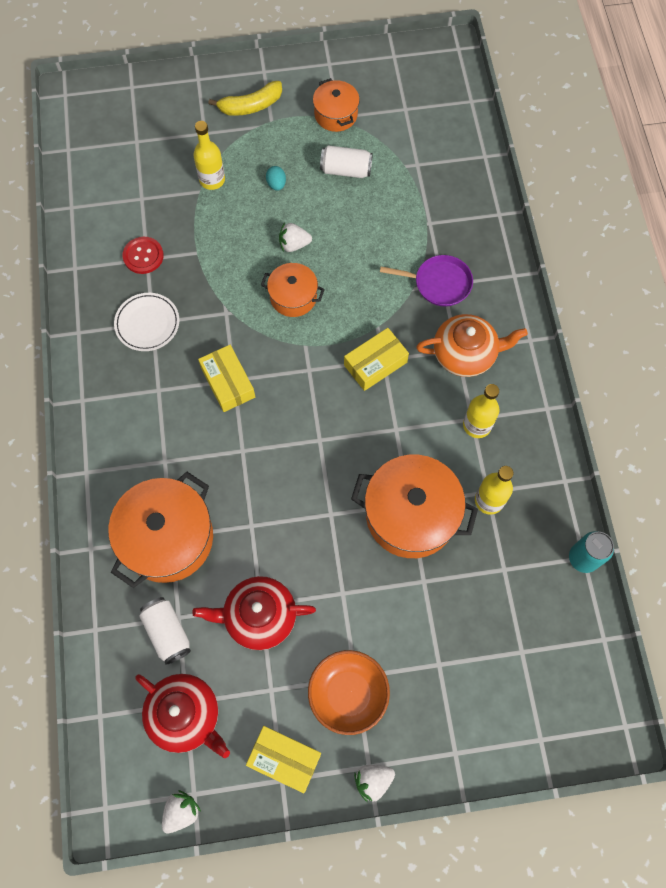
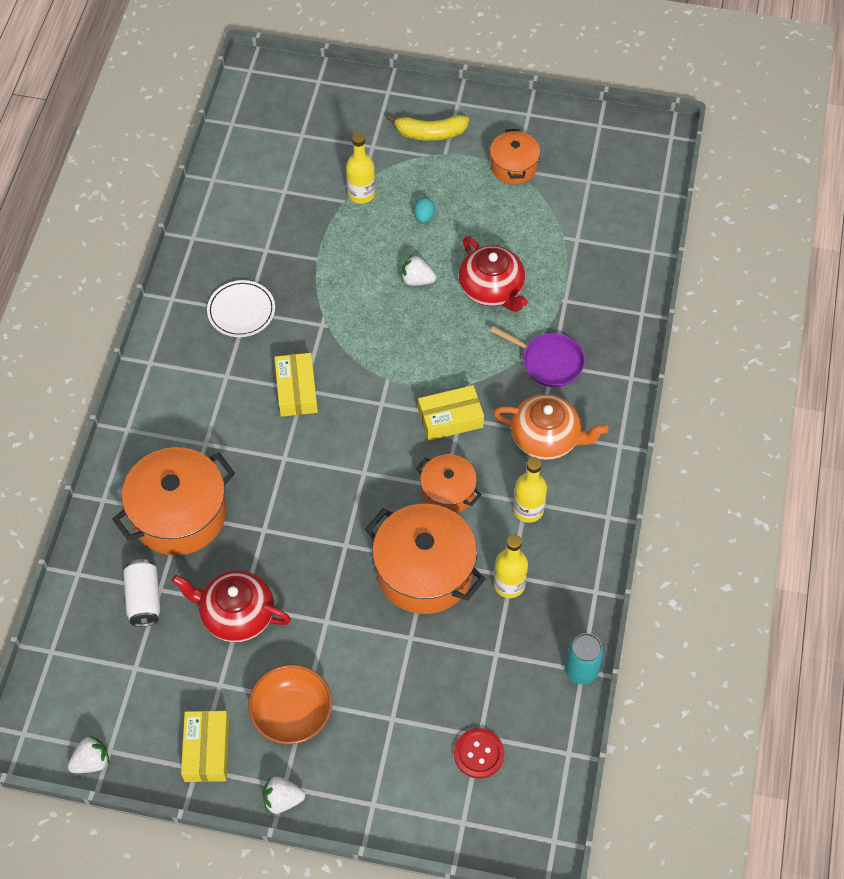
camera: 20 degrees right, 10 degrees down
red button [122,237,164,274] -> red button moved to [454,728,504,779]
red teapot [135,674,230,758] -> red teapot moved to [459,236,528,312]
yellow box [246,726,321,793] -> yellow box turned 45 degrees clockwise [181,711,229,782]
orange pot [261,263,325,317] -> orange pot moved to [416,454,482,513]
white can [320,145,373,178] -> none

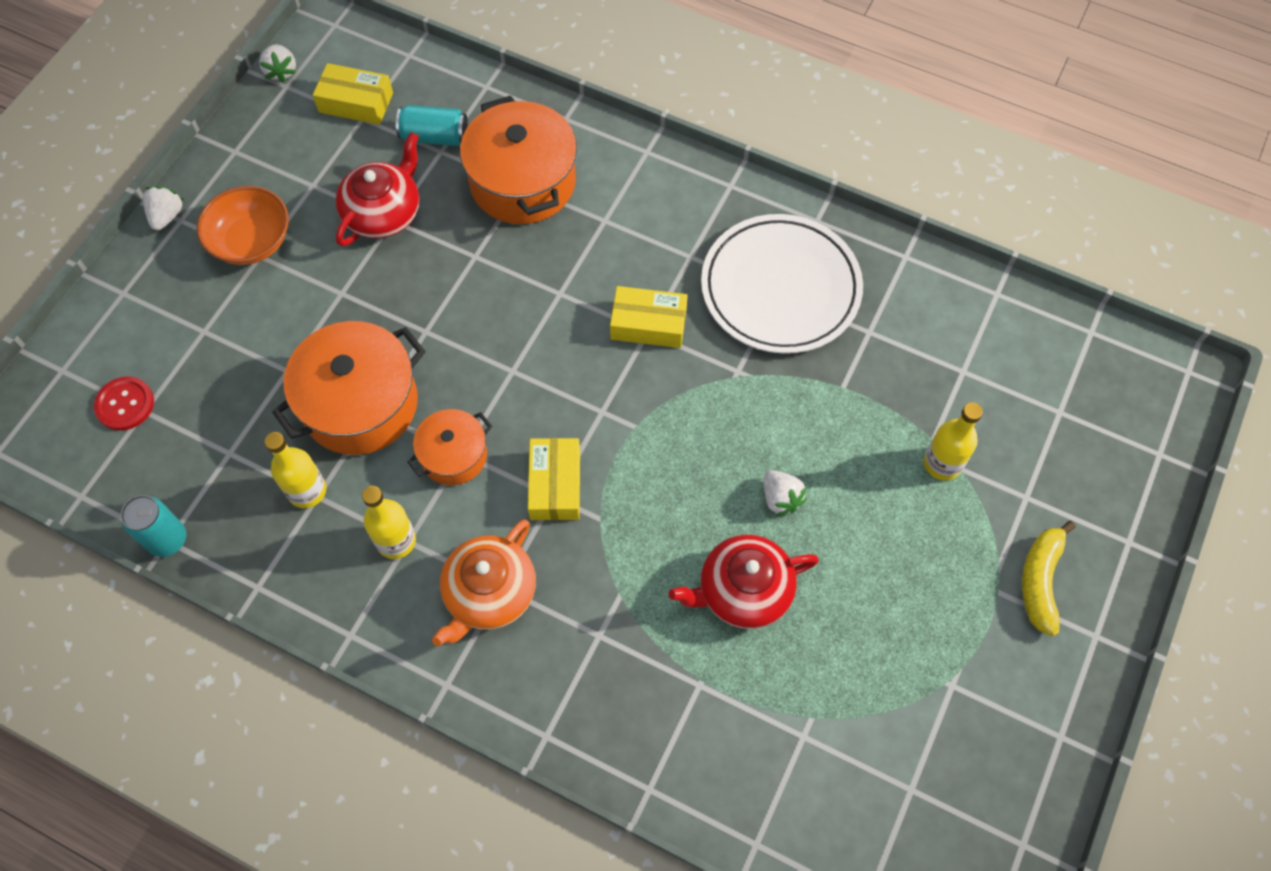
camera: 105 degrees right, 5 degrees up
white can [123,559,161,627] -> turquoise can [396,105,468,146]
yellow box [181,711,229,782] -> yellow box moved to [313,63,393,125]
white plate [207,280,275,337] -> white plate [701,214,863,354], size x1.87
white strawberry [401,254,436,286] -> white strawberry turned 120 degrees clockwise [764,470,807,516]
turquoise egg [414,198,435,223] -> none
orange pot [490,129,540,184] -> none
purple pan [490,326,585,387] -> none

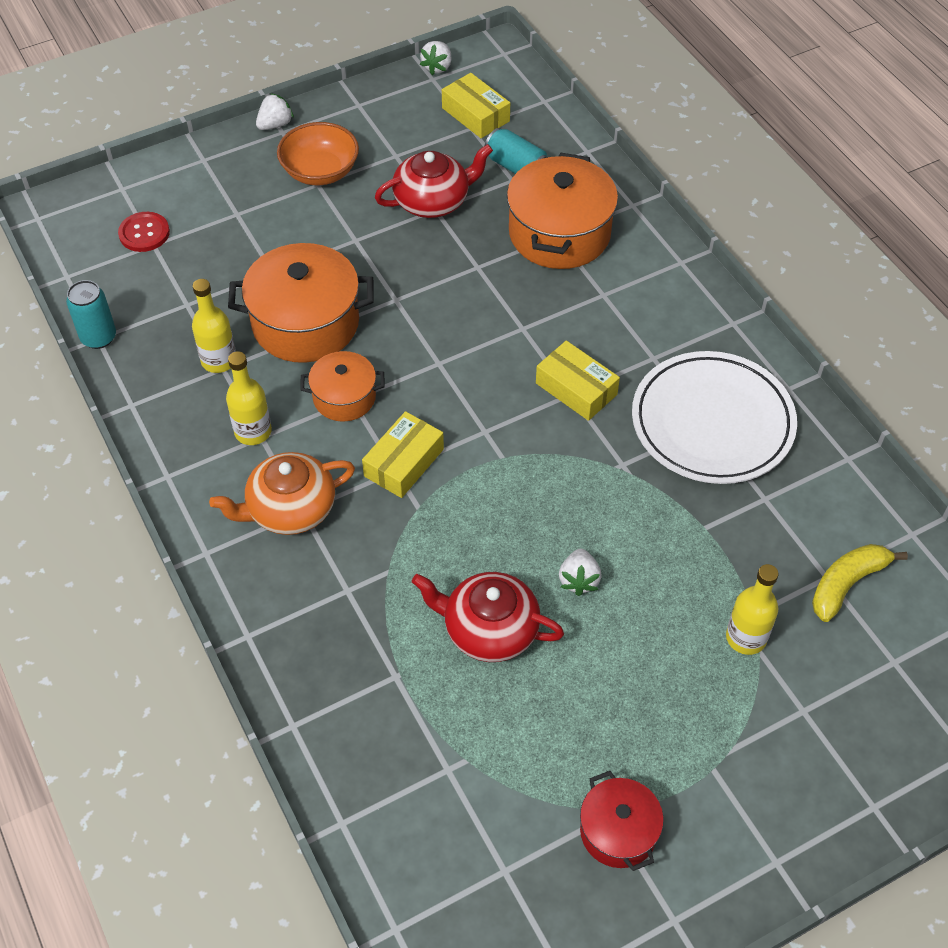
camera: 35 degrees right, 10 degrees down
yellow banana [1022,521,1076,636] -> yellow banana moved to [812,544,908,622]
none -> red pot [580,771,664,871]

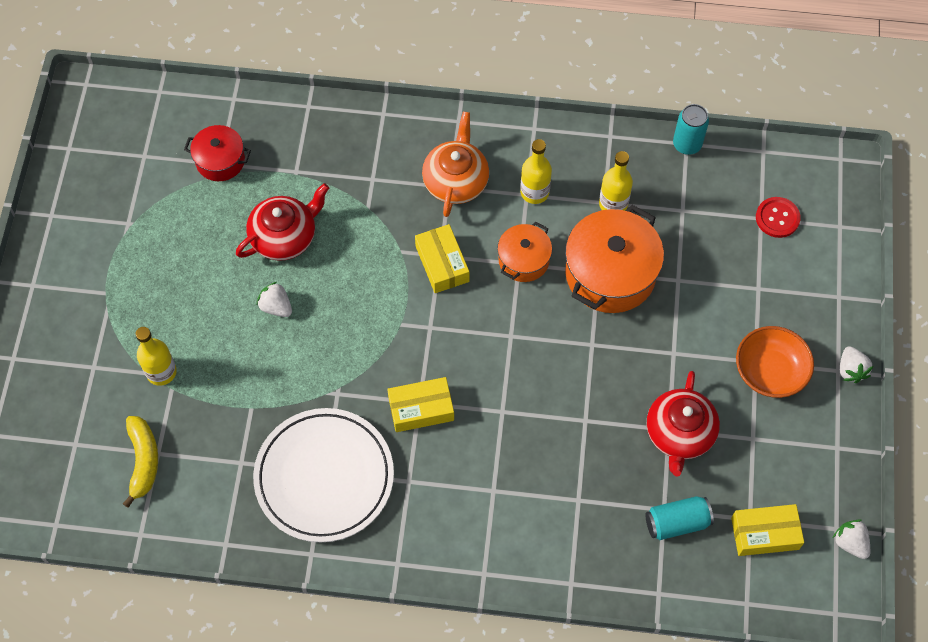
camera: 125 degrees right, 10 degrees up
orange pot [507,153,618,269] -> none
red pot [580,771,664,871] -> red pot moved to [184,125,251,181]

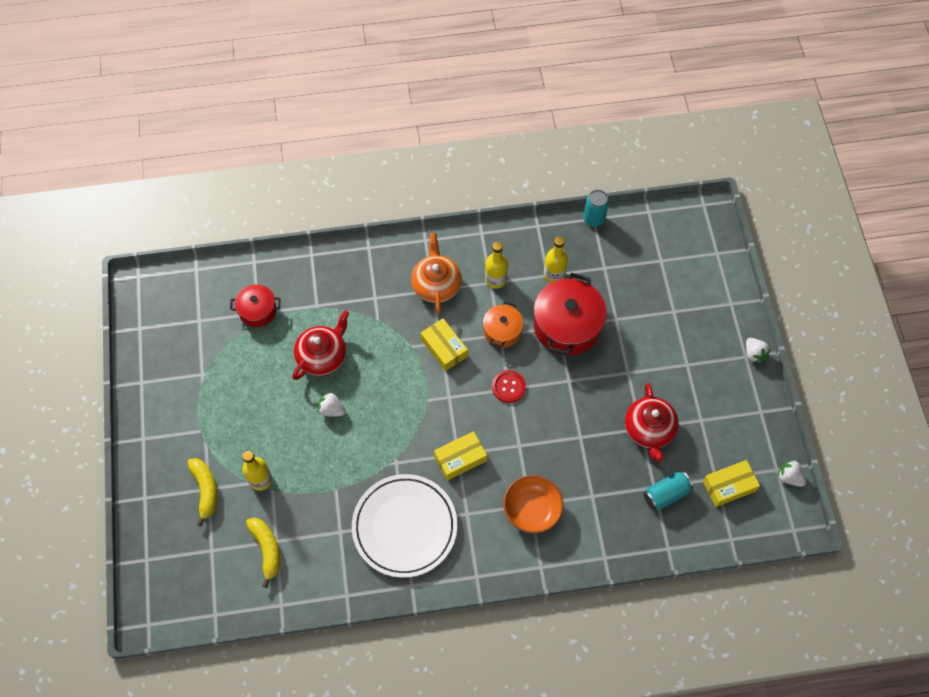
camera: 15 degrees left, 0 degrees up
orange pot [565,205,664,313] -> red pot [533,273,607,356]
orange bowl [736,326,814,398] -> orange bowl moved to [503,475,563,533]
red button [756,197,801,238] -> red button moved to [492,370,526,403]
none -> yellow banana [187,458,218,527]

